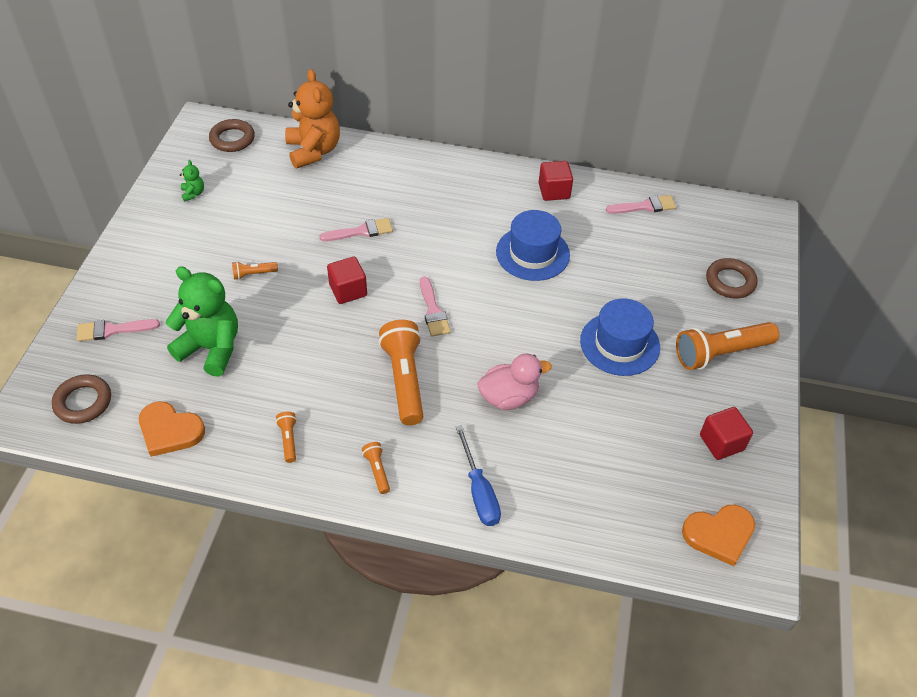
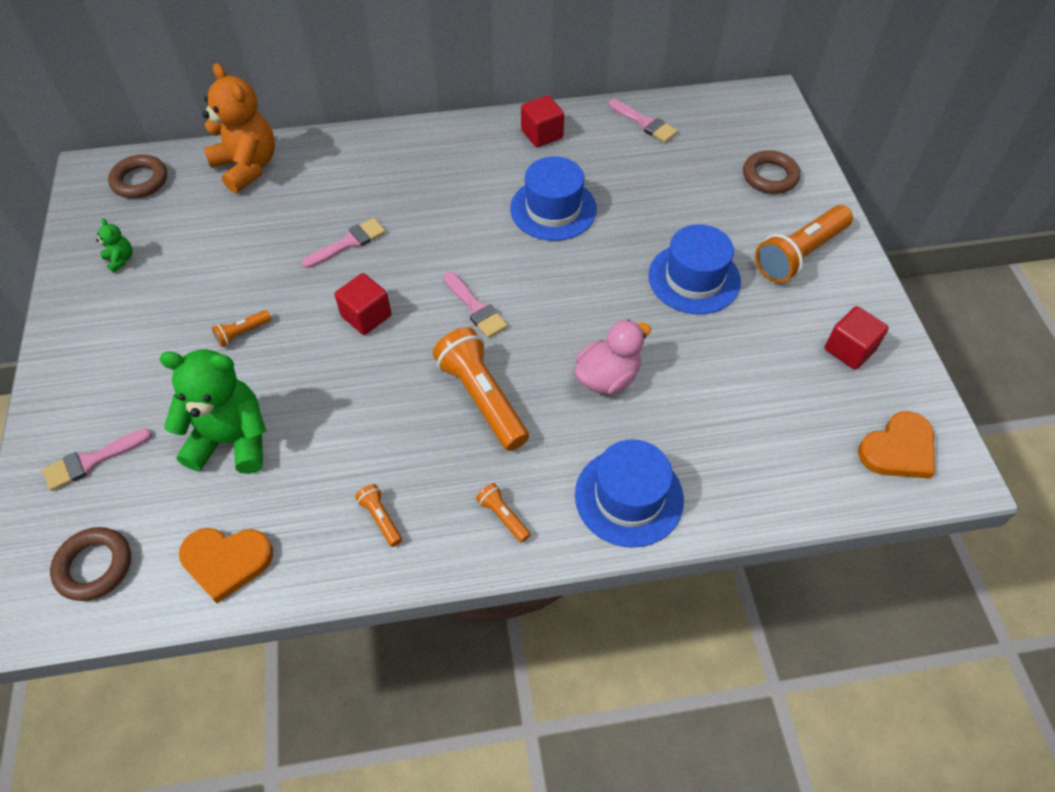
camera: 20 degrees left, 5 degrees up
blue screwdriver [456,425,501,526] -> blue hat [575,440,684,548]
pink brush [606,195,676,214] -> pink brush turned 75 degrees clockwise [609,99,678,143]

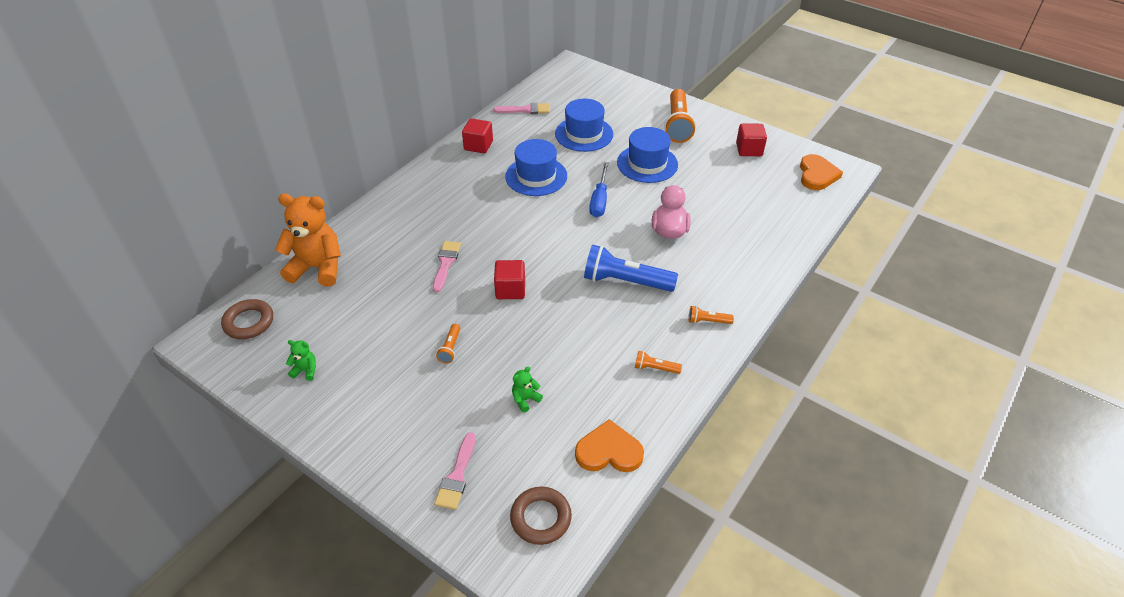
camera: 45 degrees left, 10 degrees down
green teddy bear [159,349,266,474] -> green teddy bear [512,366,543,413], size x0.42
orange heart [179,528,273,603] -> orange heart turned 135 degrees counterclockwise [575,419,644,472]
orange flashlight [433,327,529,451] -> blue flashlight [584,245,678,292]
pink brush [443,272,508,338] -> none
blue hat [575,440,684,548] -> blue hat moved to [555,99,613,152]
brown ring [743,150,800,194] -> none
none -> blue screwdriver [589,162,609,217]

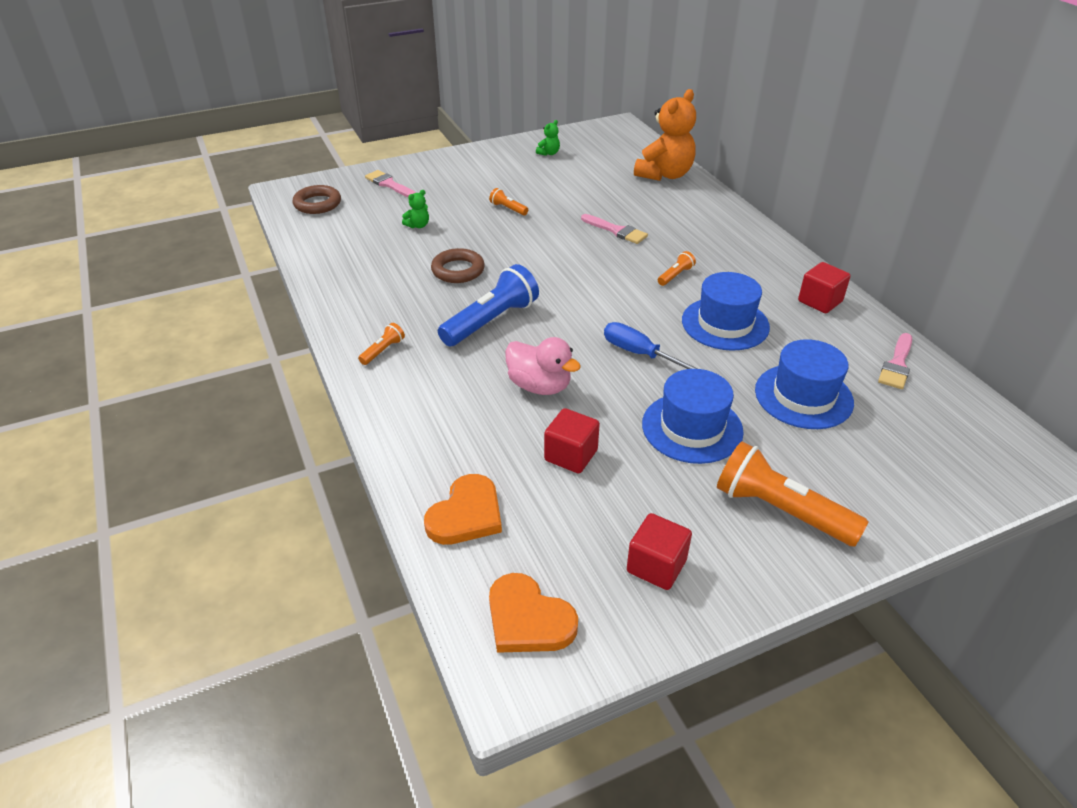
camera: 120 degrees right, 5 degrees down
brown ring [221,299,273,339] -> brown ring moved to [431,248,485,283]
red cube [494,260,525,299] -> red cube moved to [544,408,600,474]
green teddy bear [512,366,543,413] -> green teddy bear turned 60 degrees clockwise [402,190,429,228]
orange heart [575,419,644,472] -> orange heart moved to [424,474,502,545]
orange flashlight [635,351,682,374] -> orange flashlight moved to [658,251,696,286]

